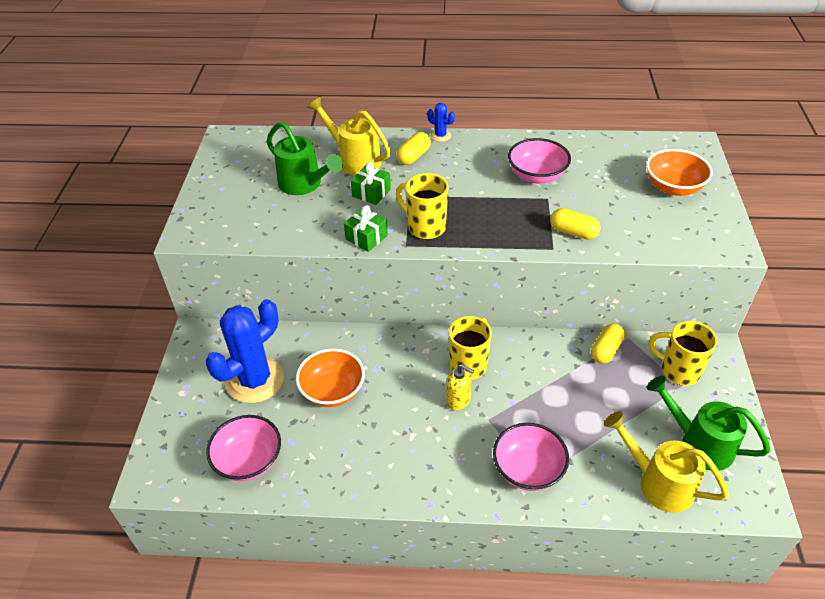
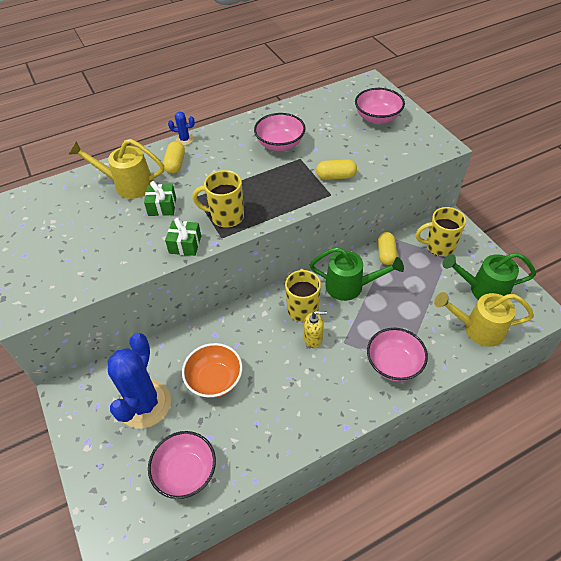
camera: 30 degrees left, 5 degrees up
green watering can [267,121,343,195] -> green watering can moved to [310,247,404,301]
orange bowl [646,149,713,196] -> pink bowl [355,88,405,124]

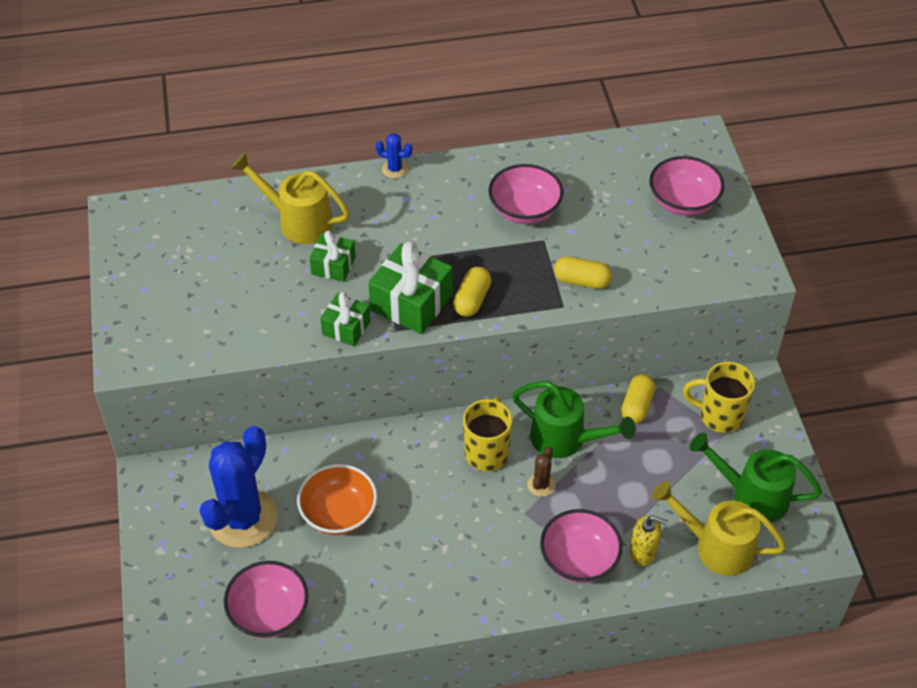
camera: 15 degrees right, 0 degrees up
yellow capsule [163,141,185,174] -> yellow capsule moved to [453,267,492,317]
yellow mug [192,170,244,228] -> green gift [368,241,453,334]
yellow soap dispenser [304,311,327,348] -> yellow soap dispenser moved to [630,516,668,566]
none -> brown cactus [527,447,556,497]

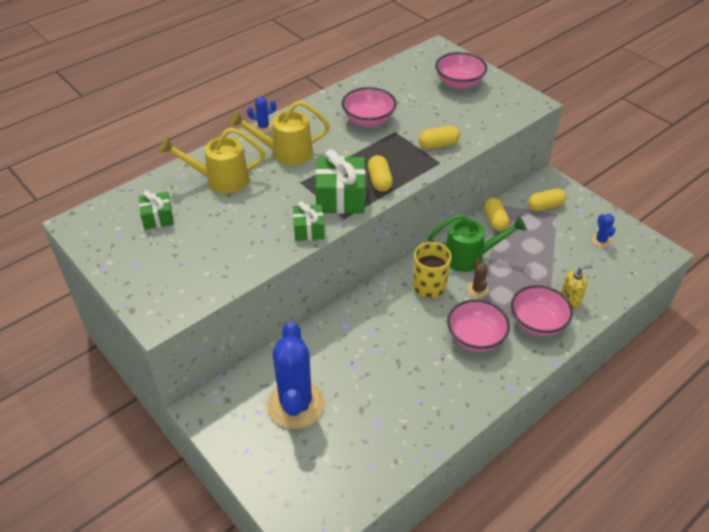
camera: 30 degrees left, 5 degrees down
pink bowl [224,561,308,638] -> pink bowl moved to [447,299,510,352]
orange bowl [297,464,377,535] -> none
green gift [309,230,356,282] -> green gift moved to [139,190,174,230]
yellow watering can [652,481,786,576] -> yellow watering can moved to [229,100,330,165]
yellow mug [683,362,755,433] -> yellow capsule [528,188,566,211]
green watering can [690,433,822,523] -> blue cactus [591,214,616,248]

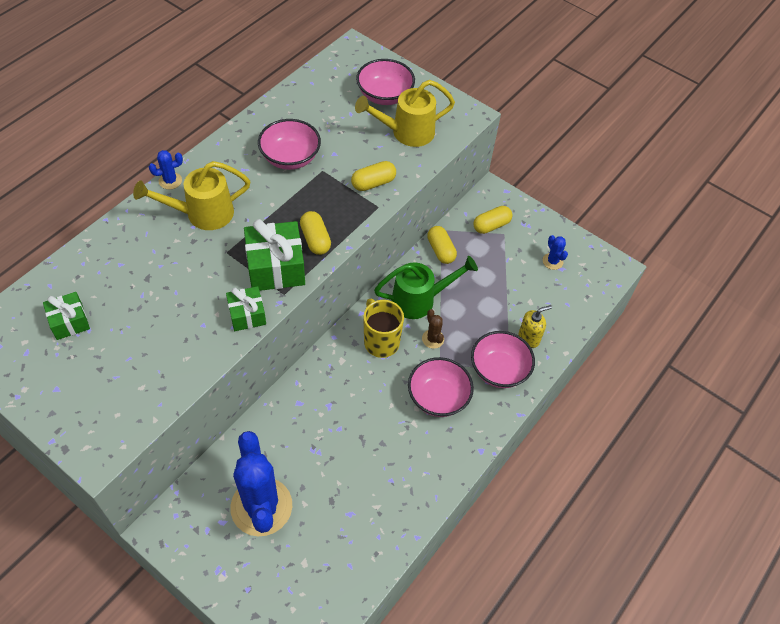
camera: 15 degrees left, 10 degrees up
yellow watering can [159,127,265,193] -> yellow watering can moved to [355,80,455,147]

